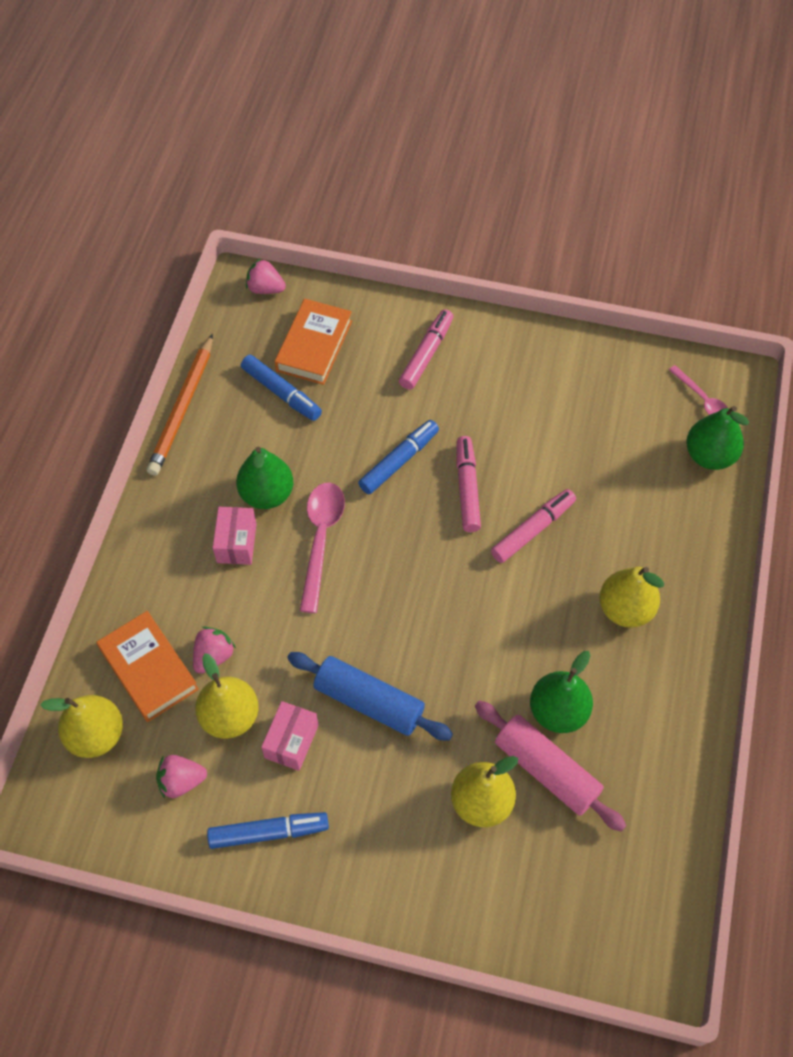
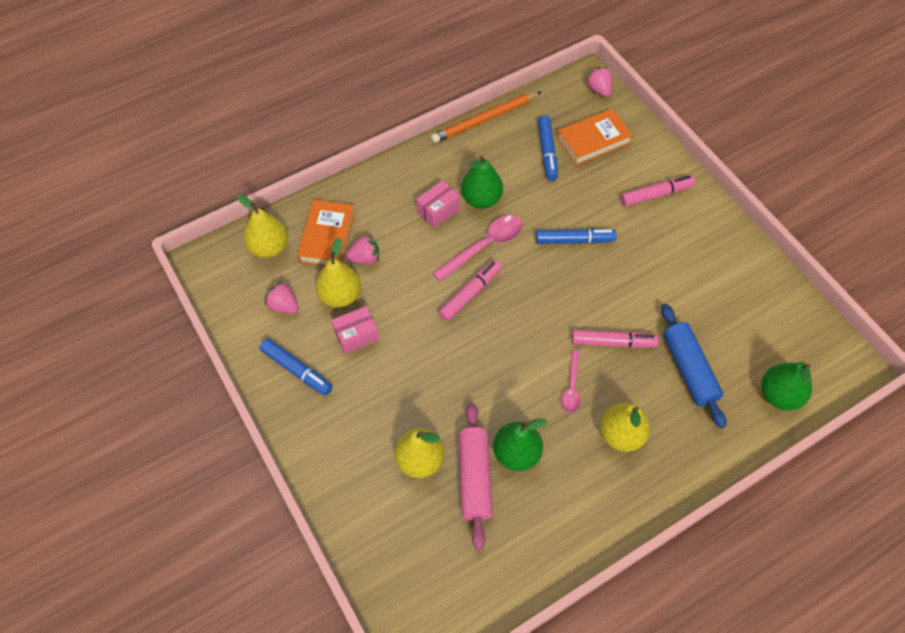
camera: 45 degrees right, 0 degrees up
blue rolling pin [287,652,453,740] -> blue rolling pin moved to [661,304,726,428]
pink marker [456,436,481,532] -> pink marker moved to [438,260,502,322]
pink spoon [669,365,728,415] -> pink spoon moved to [561,350,580,413]

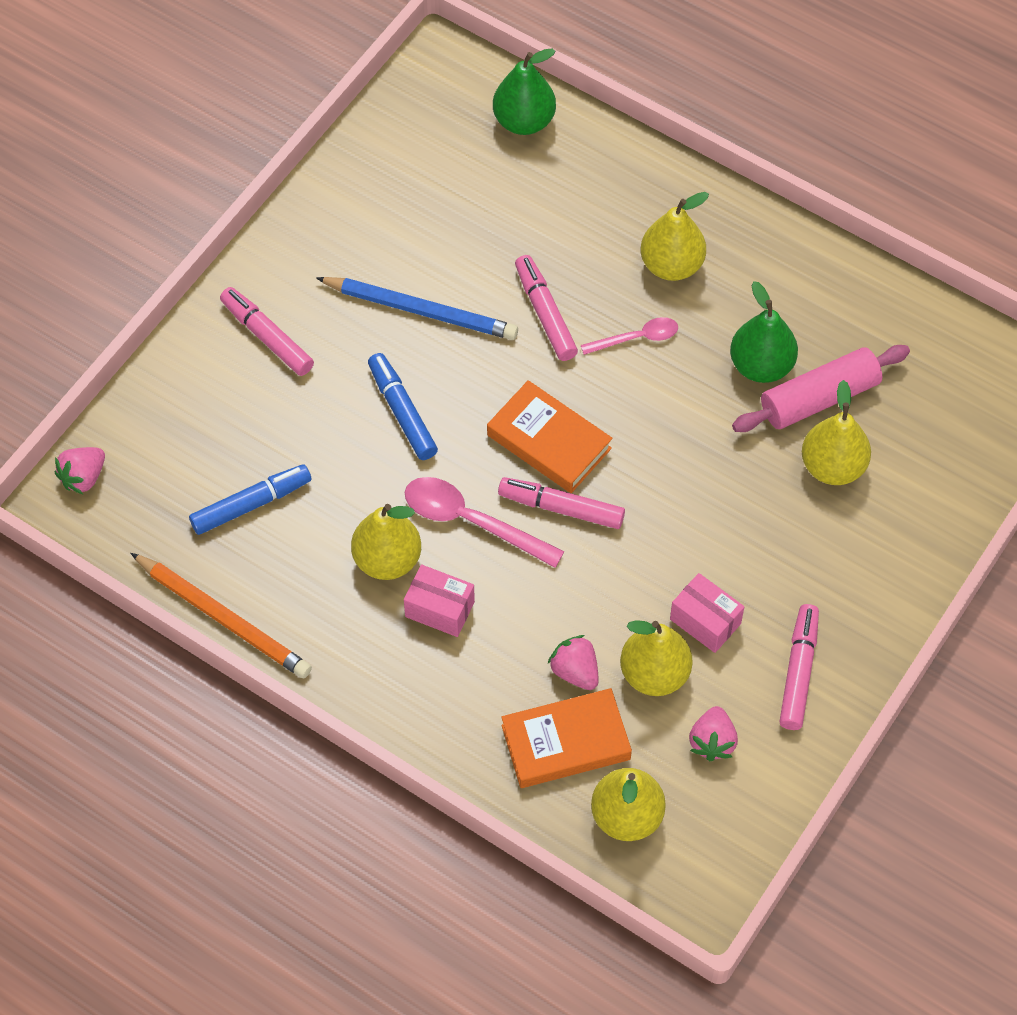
camera: 115 degrees left, 0 degrees up
blue marker [259,338,333,396] -> pink marker [779,604,819,730]
green pear [461,155,503,208] -> yellow pear [351,504,421,580]
orange book [557,109,633,166] -> orange book moved to [487,380,613,493]
blue rolling pin [661,304,726,428] -> none
none -> blue pencil [316,277,518,340]

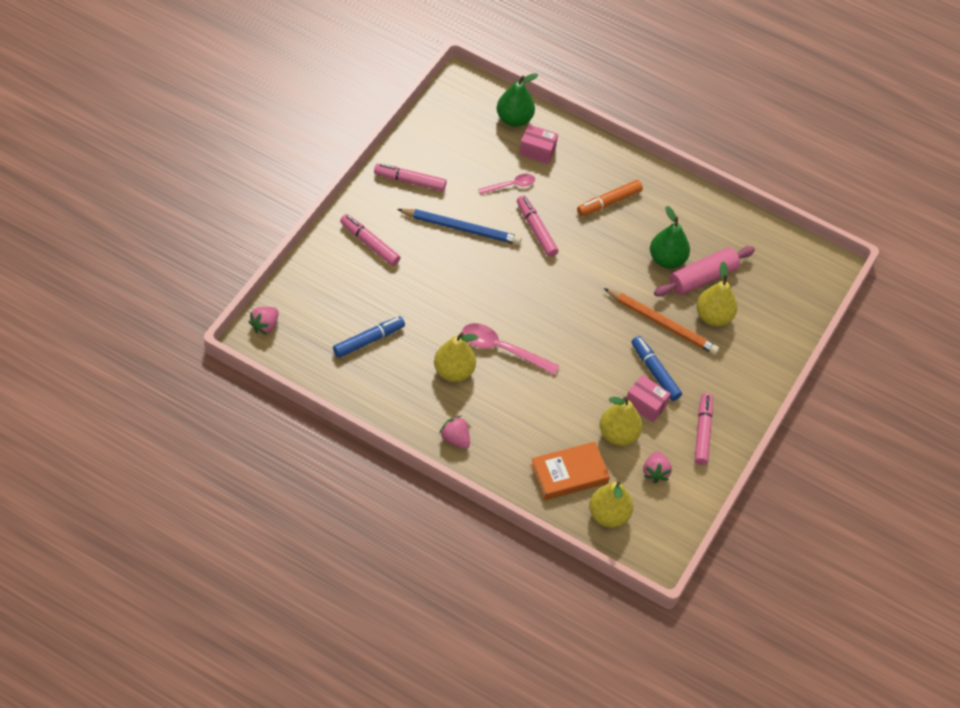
camera: 10 degrees left, 5 degrees down
orange pencil [131,553,312,678] -> orange pencil moved to [604,288,719,355]
blue marker [368,353,438,460] -> blue marker moved to [631,336,682,401]
pink box [404,564,475,637] -> pink box moved to [519,124,558,164]
orange book [487,380,613,493] -> none
pink marker [498,477,625,529] -> pink marker moved to [374,164,447,191]
pink strawberry [548,635,599,690] -> pink strawberry moved to [439,416,470,449]
pink spoon [581,317,678,355] -> pink spoon moved to [478,174,535,195]
yellow pear [641,192,709,281] -> orange marker [577,180,643,216]

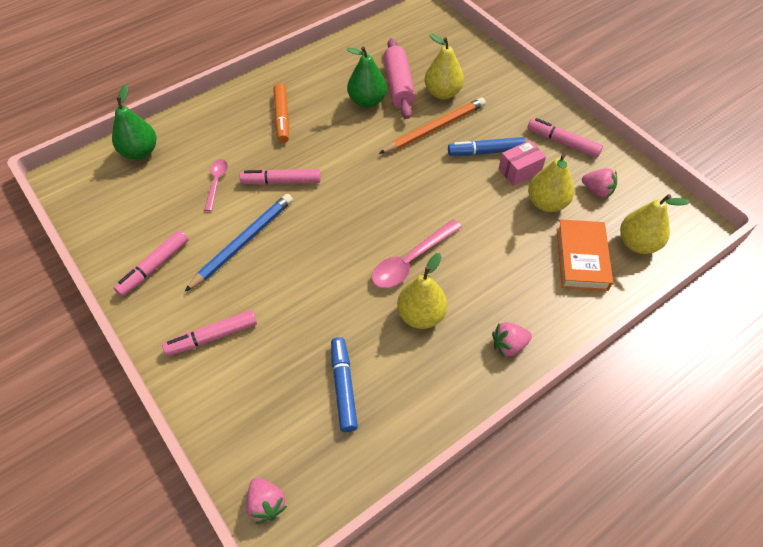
camera: 60 degrees left, 0 degrees up
pink box [519,124,558,164] -> none

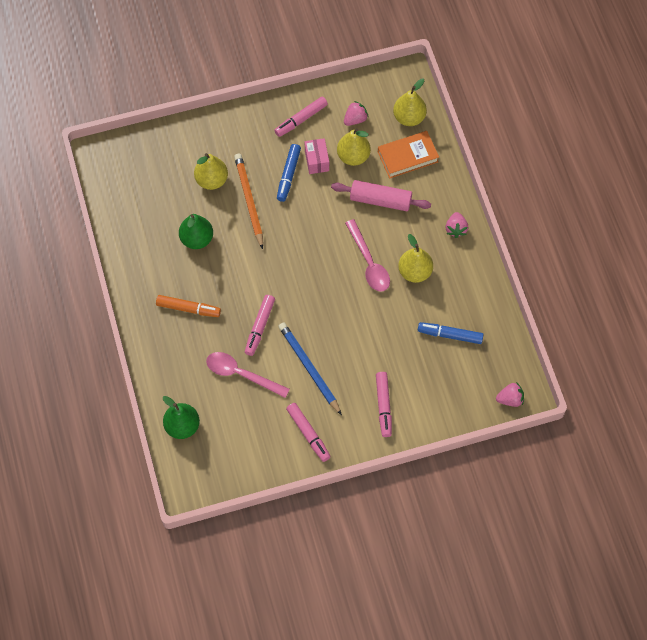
camera: 70 degrees left, 10 degrees up
pink spoon [204,159,228,211] -> pink spoon [206,352,290,398], size x1.66
pink rolling pin [383,38,416,119] -> pink rolling pin moved to [331,180,431,211]
orange book [557,219,613,291] -> orange book turned 45 degrees counterclockwise [378,131,439,179]

